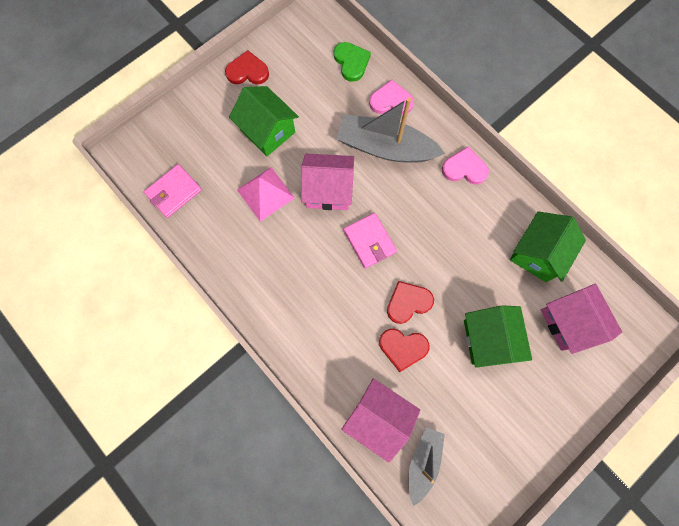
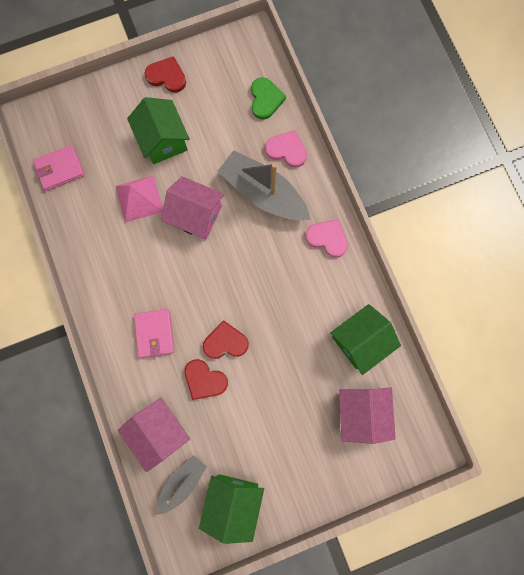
camera: 20 degrees right, 5 degrees up
pink wallet [344,213,397,269] -> pink wallet moved to [134,309,174,358]
green house [464,305,532,368] -> green house moved to [199,474,264,544]

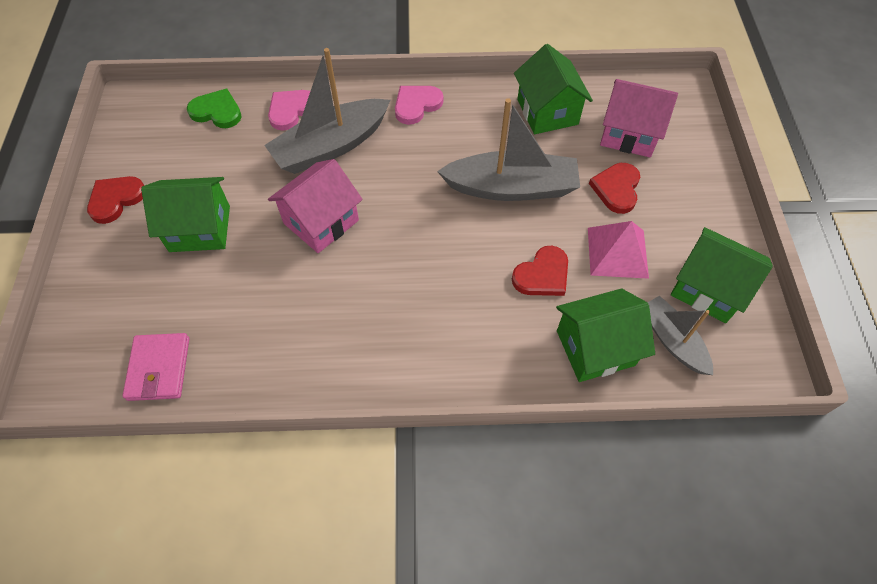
camera: 70 degrees left, 20 degrees down
pink pyramid [116,175,163,223] -> pink pyramid moved to [588,221,649,279]
pink house [118,398,190,472] -> green house [556,288,655,382]
pink wallet [134,309,174,358] -> none
red heart [203,320,249,359] -> red heart moved to [589,163,640,214]
none -> grey boat [437,98,580,201]

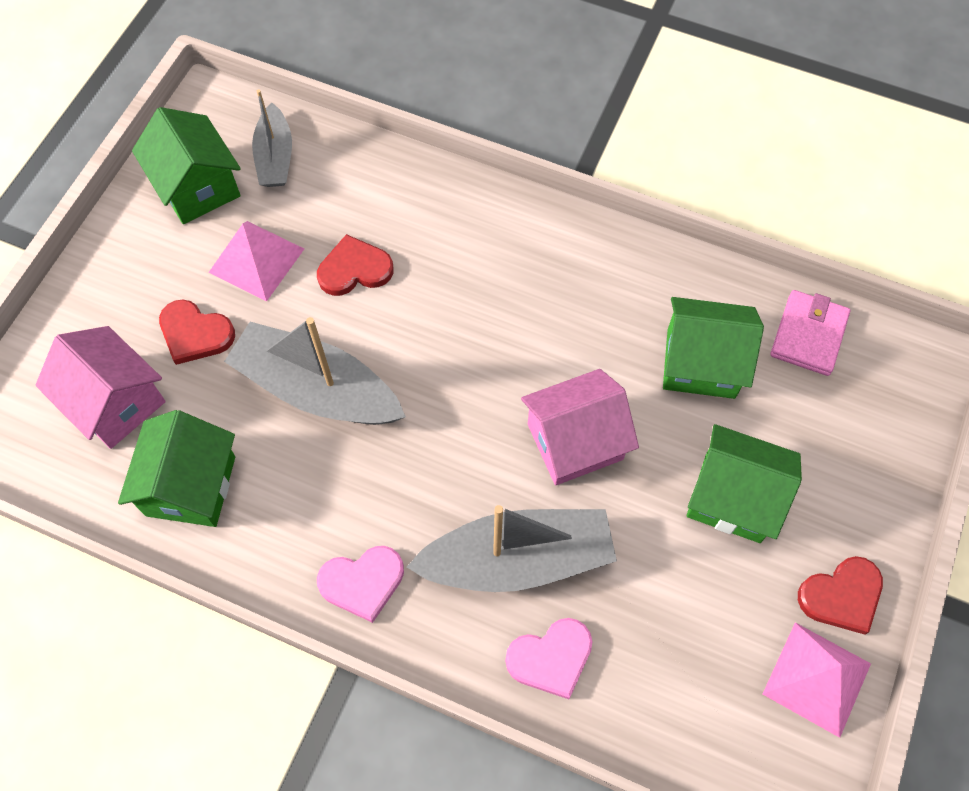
camera: 155 degrees left, 5 degrees up
green heart [187,89,242,128] -> none
green house [556,288,655,382] -> green house moved to [663,297,764,399]
red heart [589,163,640,214] -> red heart turned 75 degrees clockwise [159,299,235,365]
none -> pink pyramid [763,623,871,738]

